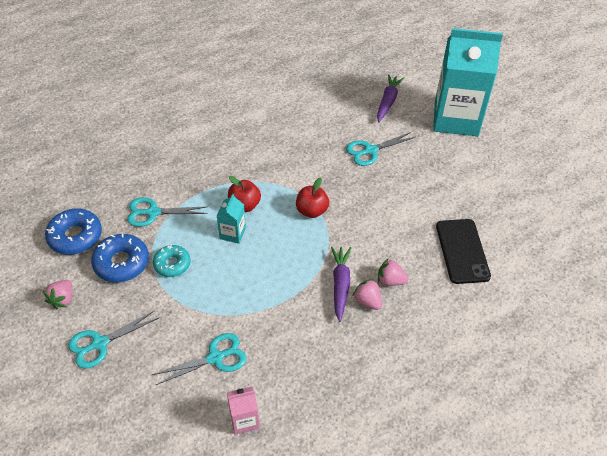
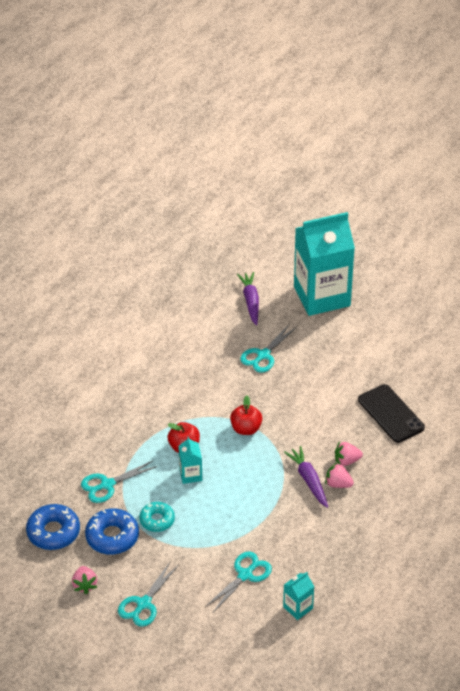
camera: 25 degrees left, 5 degrees down
pink carton [227,386,259,435] -> turquoise carton [283,572,315,620]

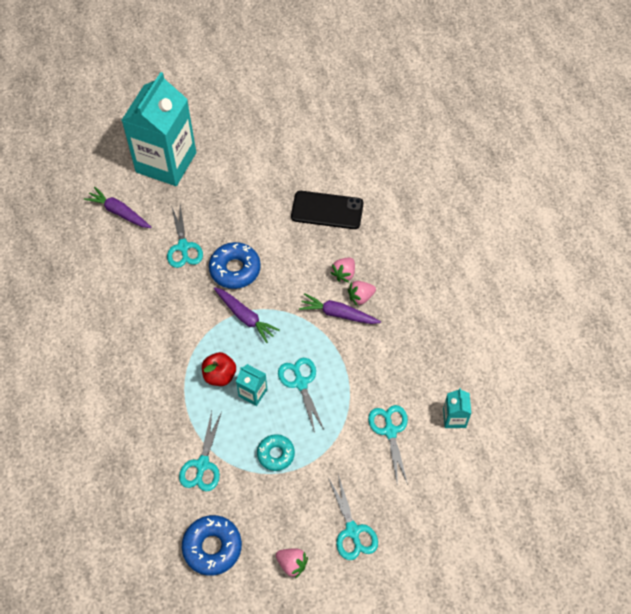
camera: 50 degrees left, 15 degrees up
blue donut [85,508,139,555] -> blue donut moved to [209,242,261,289]
red apple [230,396,262,435] -> purple carrot [214,287,280,343]
none -> turquoise scissors [278,358,324,433]

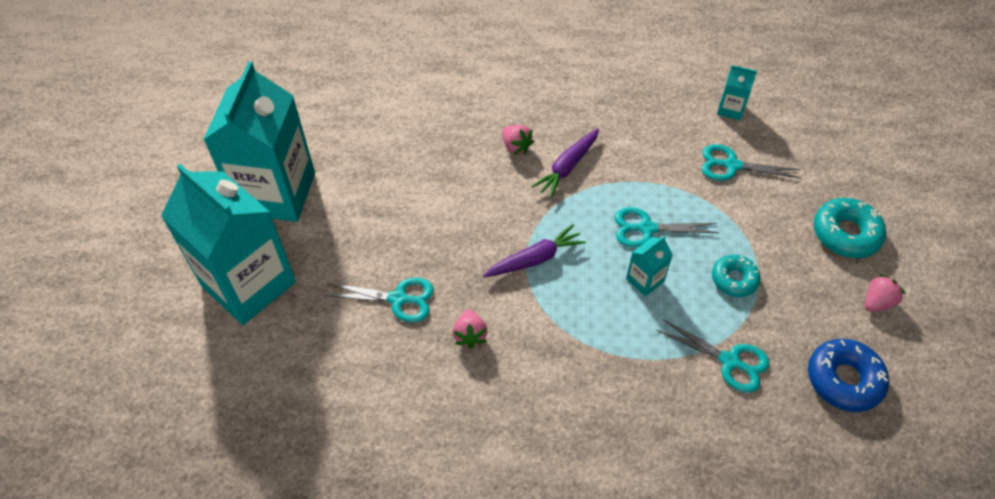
camera: 70 degrees left, 5 degrees down
purple carrot [84,187,151,228] -> none
red apple [202,352,236,386] -> none
blue donut [209,242,261,289] -> none
black phone [291,191,364,229] -> none
turquoise scissors [328,475,378,560] -> turquoise donut [814,198,886,258]
pink strawberry [348,281,376,306] -> pink strawberry moved to [453,310,487,349]
none -> turquoise carton [203,61,315,222]

